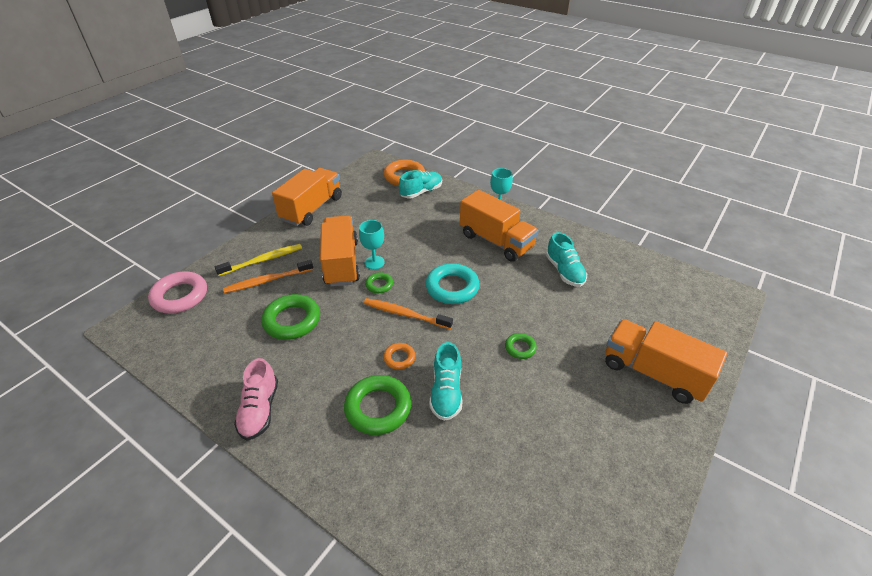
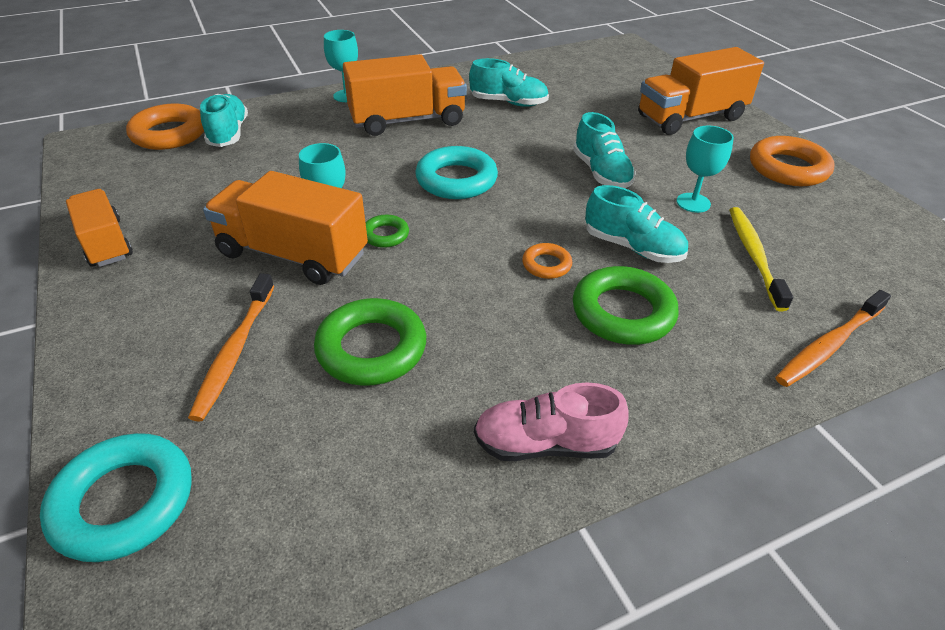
camera: 60 degrees left, 0 degrees up
pink ring [148,271,207,313] -> turquoise ring [40,433,192,562]
yellow toothbrush [214,244,302,276] -> yellow toothbrush moved to [729,207,793,311]
pink shoe [234,358,278,440] -> pink shoe turned 150 degrees clockwise [474,382,629,461]
orange truck [272,168,342,226] -> orange truck [66,189,133,267], size x0.64
orange toothbrush [364,298,453,329] -> orange toothbrush moved to [775,290,891,387]
green ring [505,333,537,359] -> turquoise shoe [573,112,636,188]
none -> turquoise goblet [676,126,734,213]
none -> orange ring [750,136,835,186]

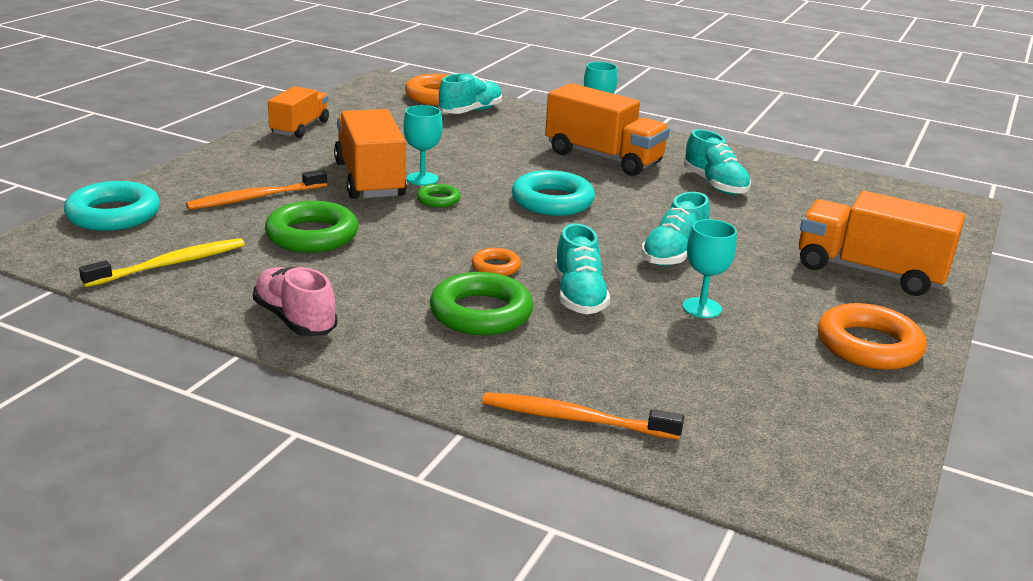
camera: 50 degrees right, 15 degrees down
yellow toothbrush [729,207,793,311] -> yellow toothbrush moved to [79,238,245,287]

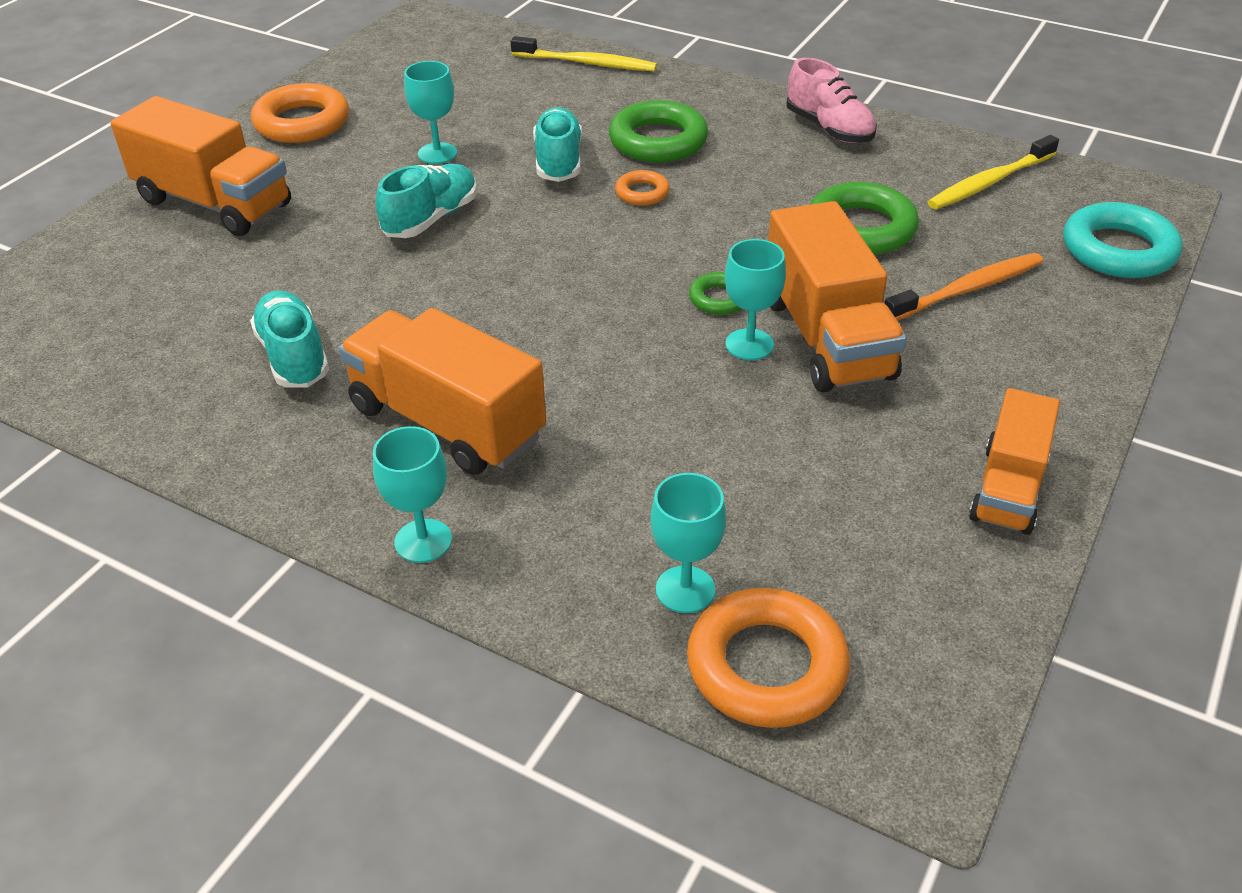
camera: 175 degrees left, 15 degrees up
turquoise shoe [439,74,502,114] -> turquoise goblet [650,473,726,613]
orange toothbrush [482,392,684,440] -> yellow toothbrush [511,36,657,71]
turquoise ring [512,170,595,216] -> none

